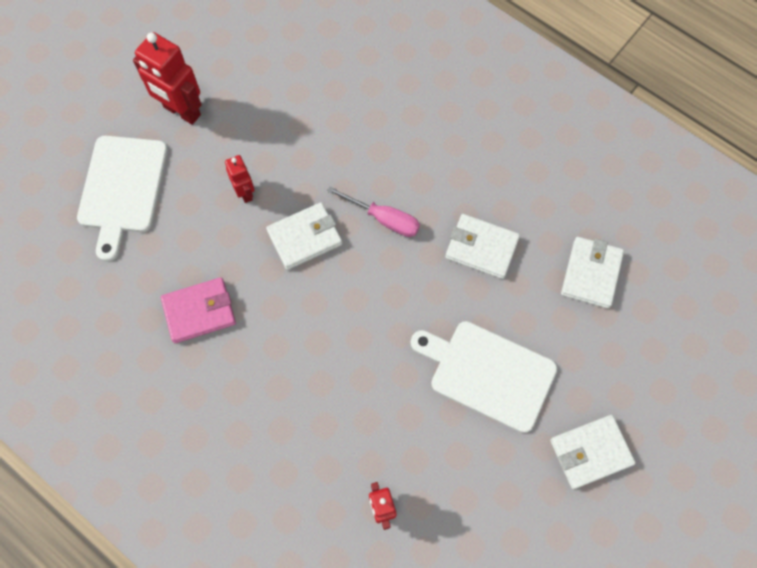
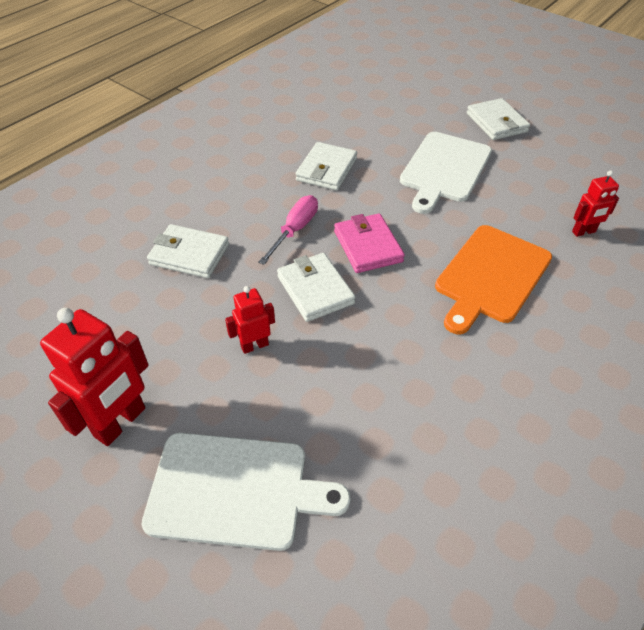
camera: 90 degrees left, 20 degrees down
pink wallet [161,277,236,343] -> pink wallet moved to [334,214,405,273]
white wallet [561,237,624,308] -> white wallet moved to [147,224,229,278]
none -> orange cutting board [435,225,552,334]

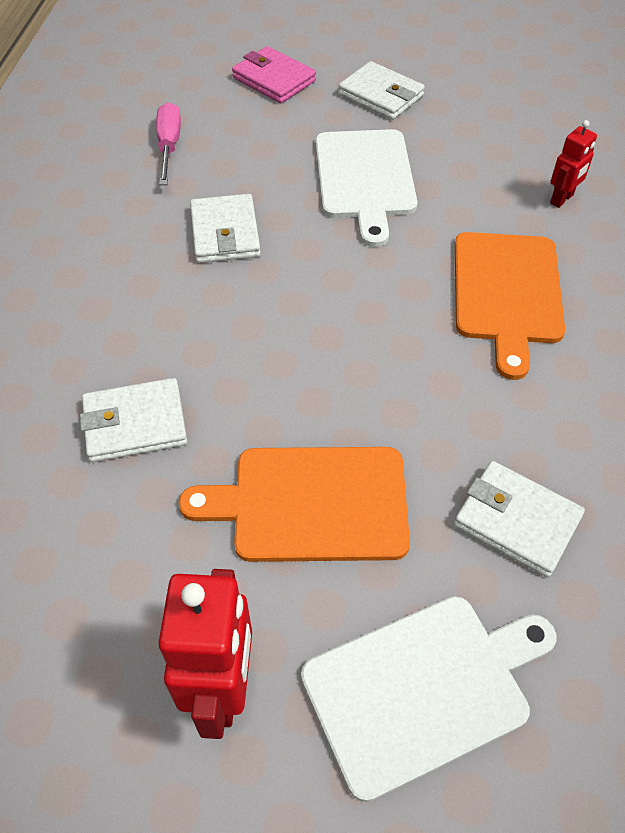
camera: 30 degrees left, 5 degrees up
red robot [225,286,275,354] -> orange cutting board [179,447,410,562]
pink screwdriver [258,195,318,265] -> pink screwdriver moved to [156,102,181,185]
white wallet [277,253,355,322] -> white wallet moved to [454,461,585,577]
pink wallet [334,214,405,273] -> pink wallet moved to [232,46,316,103]

